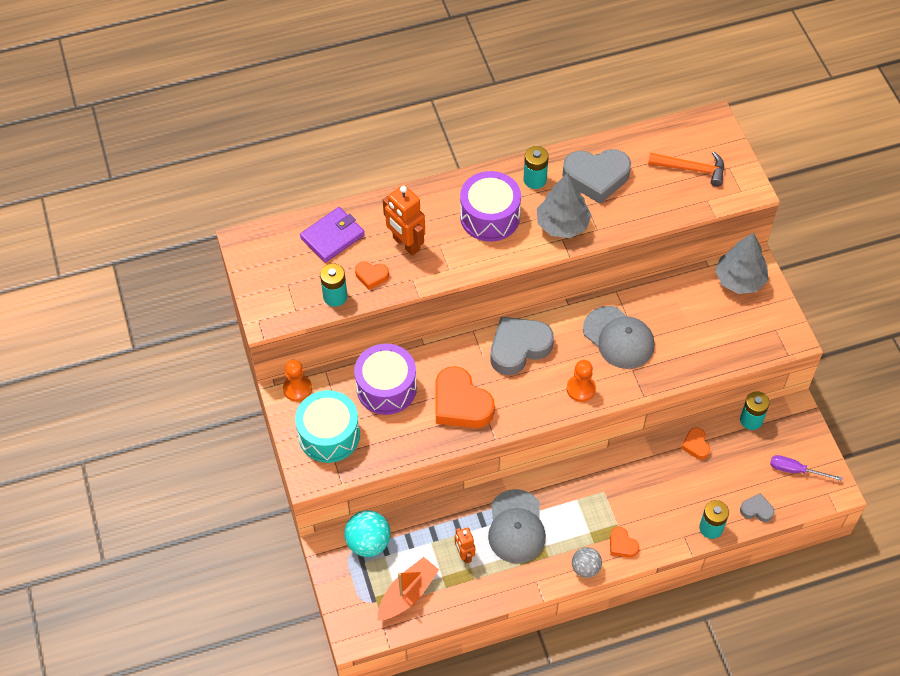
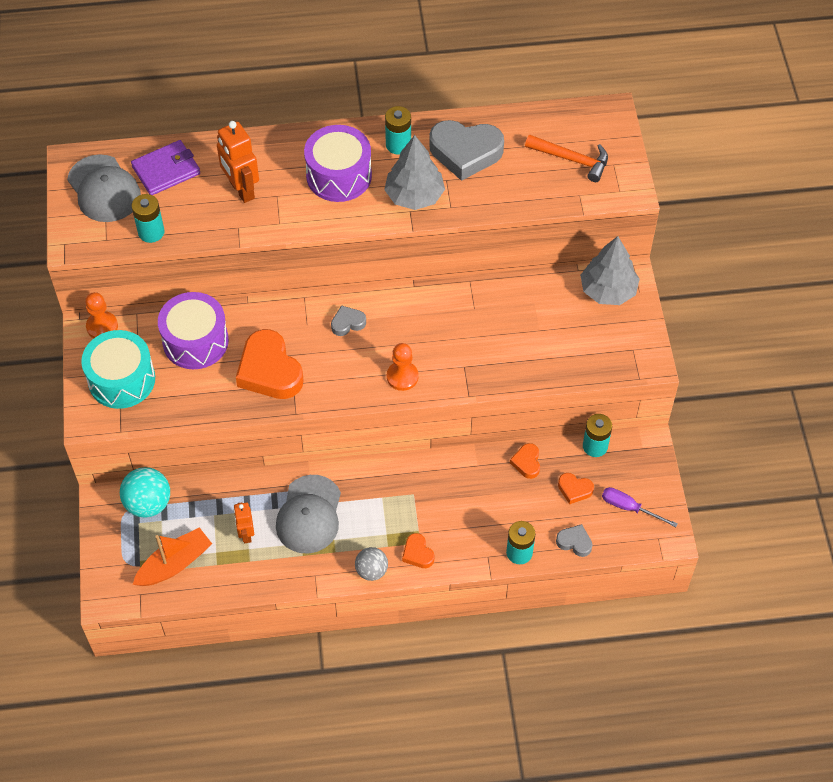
camera: 10 degrees right, 0 degrees up
orange heart [355,262,389,290] -> orange heart moved to [558,473,594,504]
grey heart [491,317,554,375] -> grey heart [331,305,366,336], size x0.48
grey cap [583,306,655,369] -> grey cap moved to [67,154,141,222]

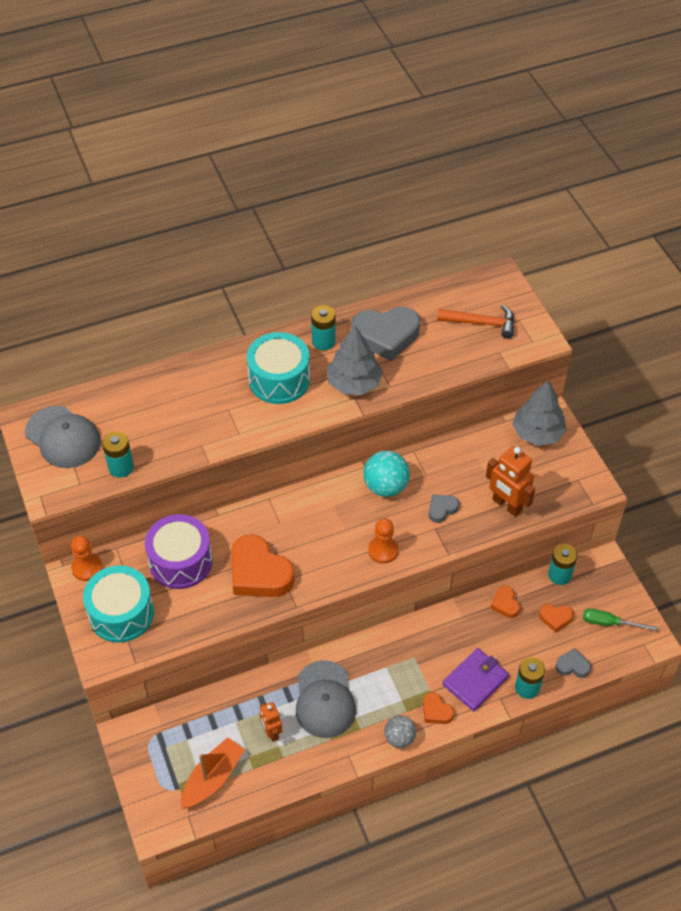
camera: 15 degrees left, 5 degrees down
turquoise ball [120,467,170,517] -> turquoise ball moved to [363,451,410,497]
purple wallet [131,140,200,195] -> purple wallet moved to [442,648,509,711]
orange robot [217,121,259,203] -> orange robot moved to [486,446,535,517]
purple drum [304,125,372,202] -> turquoise drum [247,332,310,404]
grey heart [331,305,366,336] -> grey heart moved to [429,495,459,523]
purple screwdriver [602,487,678,527] -> green screwdriver [583,608,658,631]

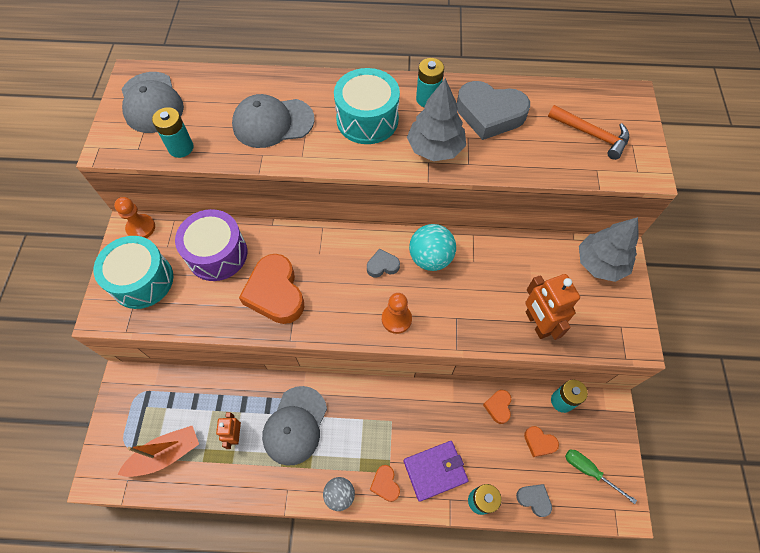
camera: 25 degrees right, 10 degrees up
grey heart [429,495,459,523] -> grey heart moved to [367,249,400,277]
none -> grey cap [232,94,314,148]

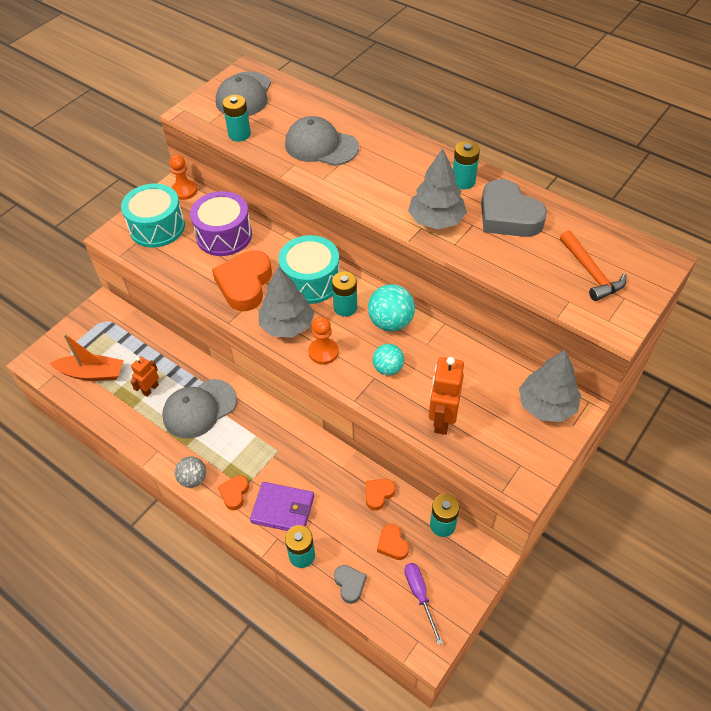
camera: 35 degrees right, 10 degrees down
turquoise drum [334,68,400,144] -> turquoise drum moved to [278,235,340,304]
grey heart [367,249,400,277] -> turquoise battery [332,272,357,317]
green screwdriver [565,450,637,504] -> purple screwdriver [405,563,443,645]
none -> grey tree [259,266,314,337]
none -> turquoise ball [373,344,404,375]

